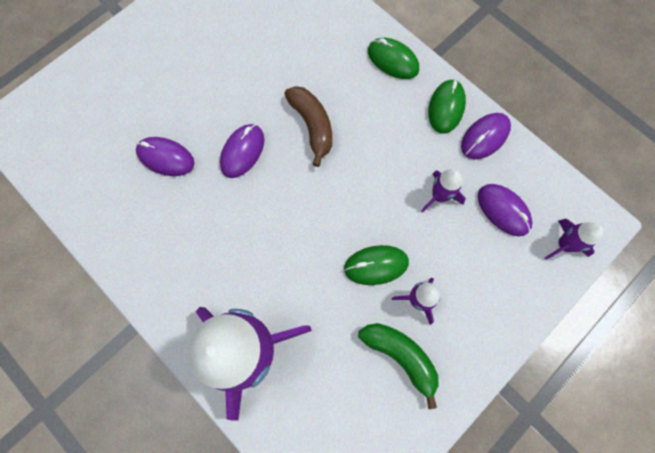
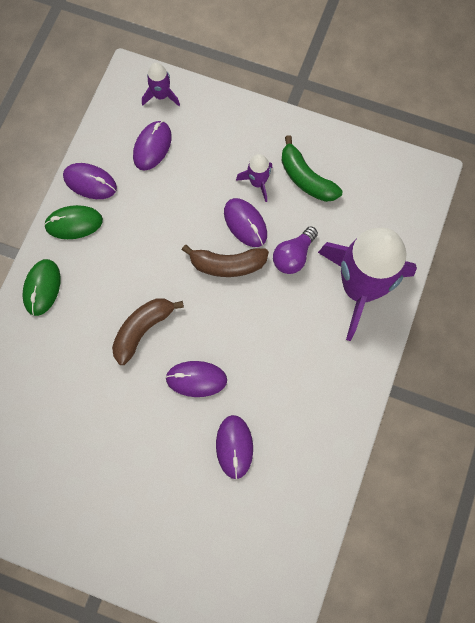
camera: 115 degrees left, 0 degrees up
green mouse [344,245,409,285] -> purple mouse [224,198,267,247]
green banana [358,323,439,409] -> green banana turned 60 degrees counterclockwise [282,135,343,202]
purple rocket [422,169,466,212] -> none
none -> brown banana [182,245,269,277]
none -> purple light bulb [273,226,318,274]

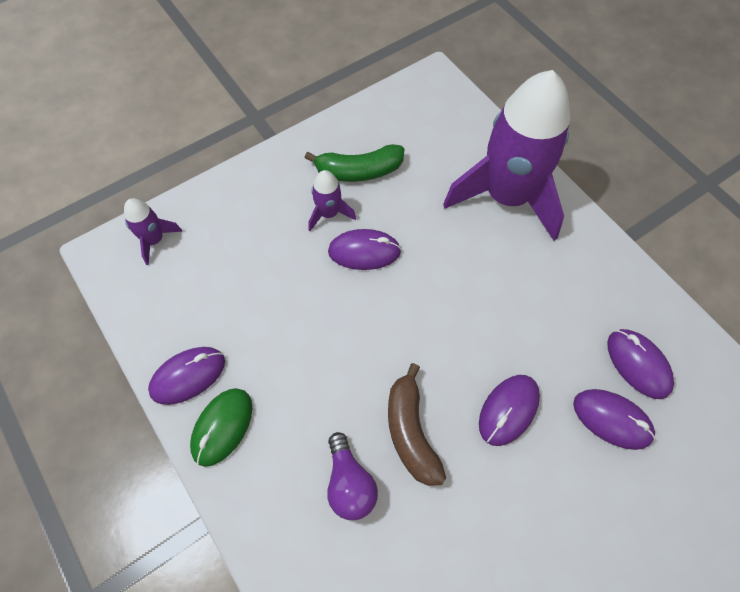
camera: 55 degrees left, 10 degrees down
green mouse [23,259,61,316] -> none
purple mouse [133,121,172,171] -> purple mouse moved to [607,329,674,399]
brown banana [182,245,269,277] -> none
purple light bulb [273,226,318,274] -> purple light bulb moved to [327,432,378,520]

